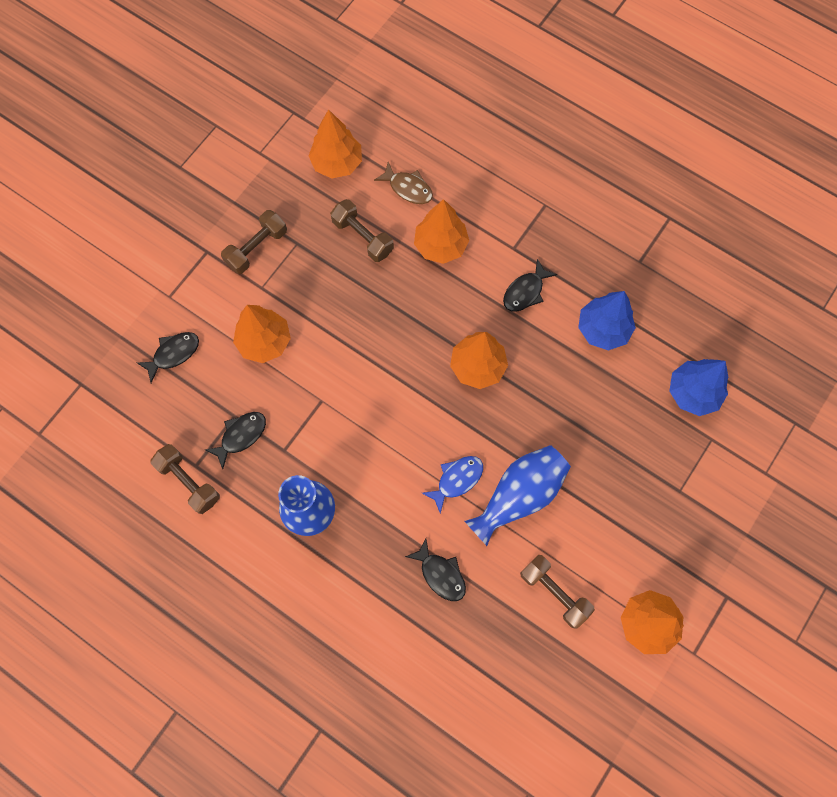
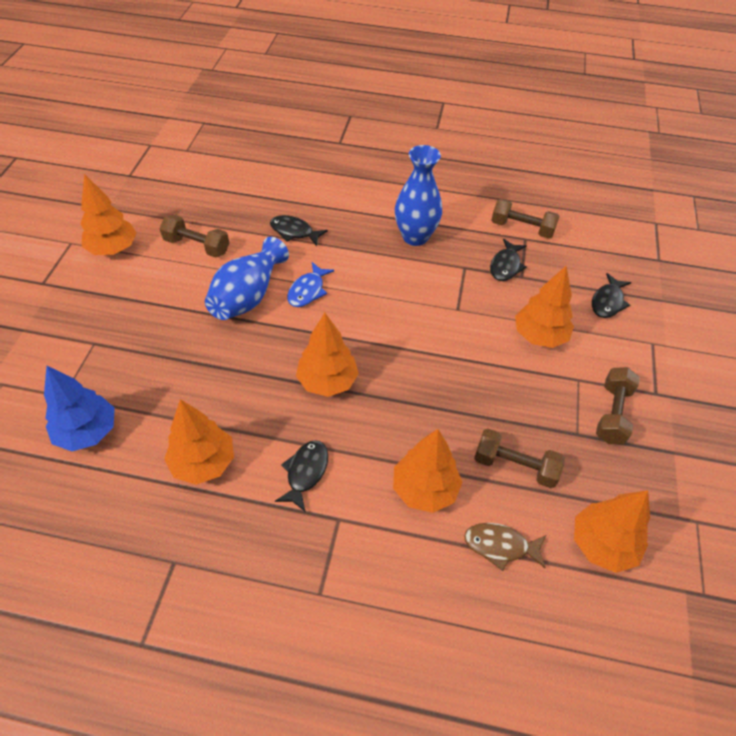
camera: 155 degrees right, 20 degrees down
blue tree [578,291,636,351] -> orange tree [164,399,234,485]

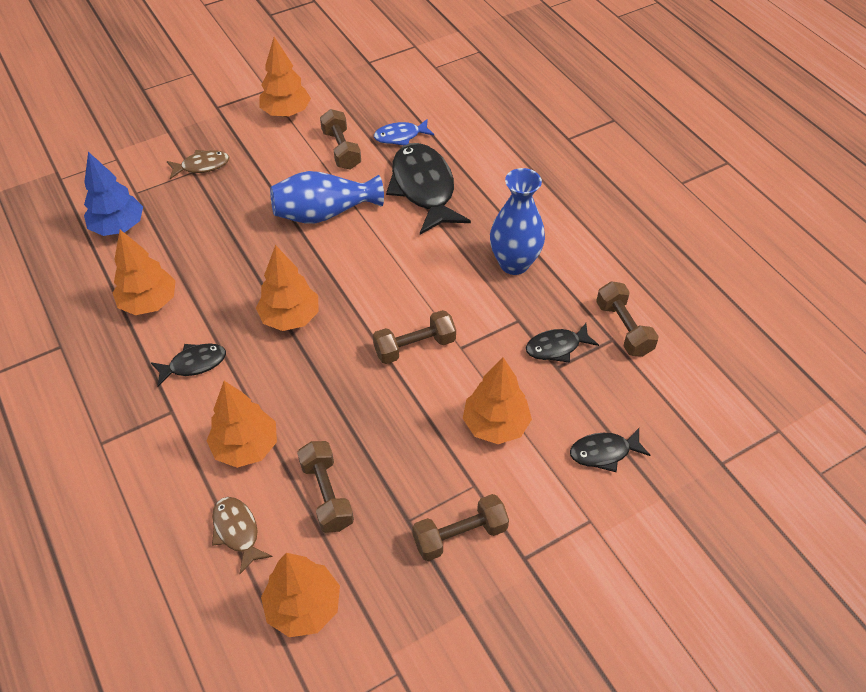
camera: 50 degrees right, 0 degrees up
black fish [270,215,328,246] -> black fish [386,143,471,235], size x1.95
blue fish [287,262,334,307] -> blue fish moved to [374,119,435,145]
none -> brown fish [167,150,229,179]
none -> brown dumbbell [373,310,456,364]

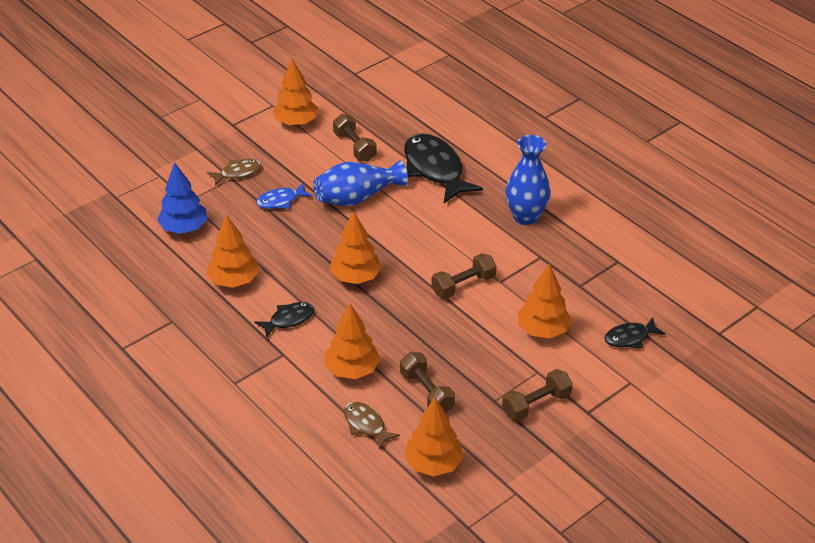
camera: 10 degrees left, 10 degrees down
blue fish [374,119,435,145] -> blue fish moved to [256,183,312,209]
black fish [526,323,599,363] -> none
brown dumbbell [596,281,659,357] -> none

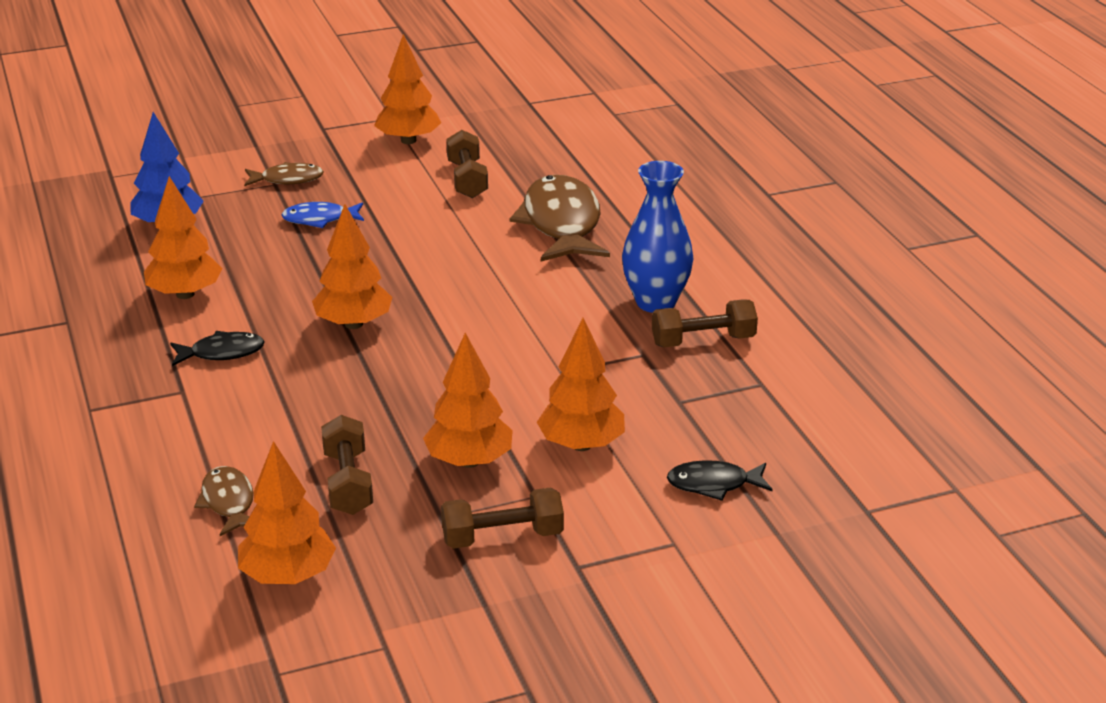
camera: 20 degrees right, 10 degrees down
blue vase [314,160,408,206] -> none
orange tree [325,304,380,379] -> orange tree moved to [423,333,513,468]
black fish [404,133,483,203] -> brown fish [510,175,610,262]
brown dumbbell [431,253,496,299] -> brown dumbbell moved to [652,299,758,347]

